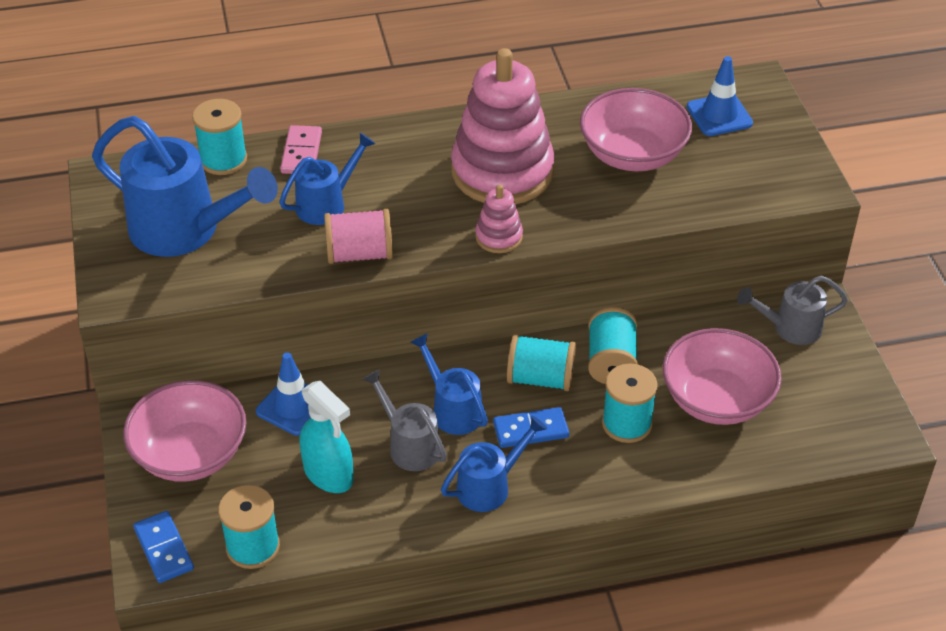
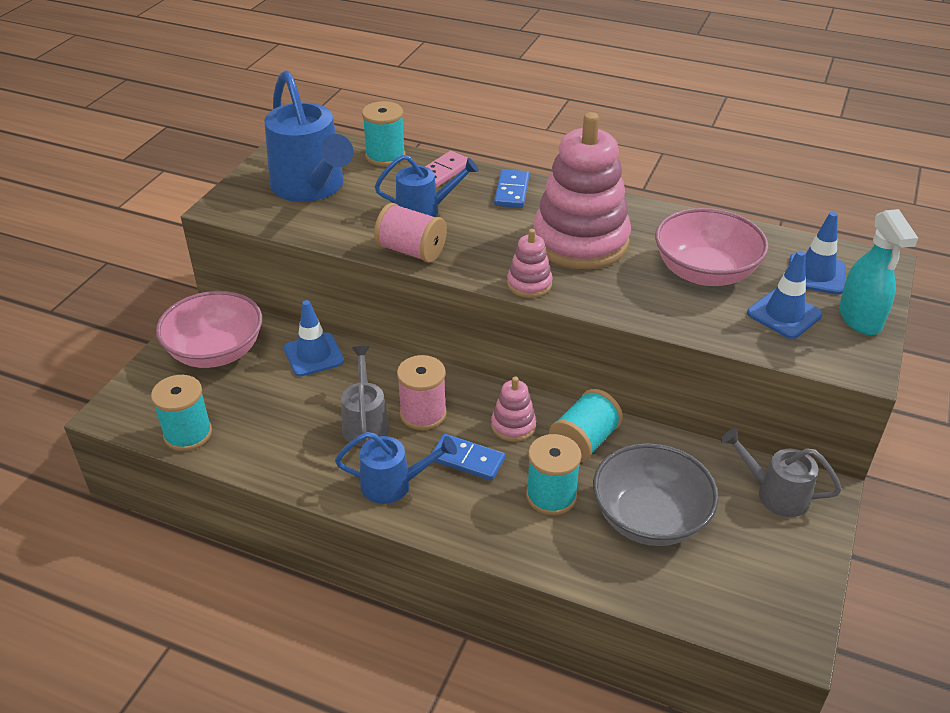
camera: 35 degrees right, 5 degrees down
blue domino [133,511,194,583] -> blue domino moved to [494,169,529,208]
turquoise spray bottle [299,381,353,493] -> turquoise spray bottle moved to [839,209,918,335]
blue watering can [410,333,488,435] -> pink spool [397,355,447,430]
turquoise spool [507,334,576,391] -> pink stacking toy [491,377,536,442]
pink bowl [663,328,782,425] -> grey bowl [593,443,719,546]
none -> blue traffic cone [747,251,823,339]

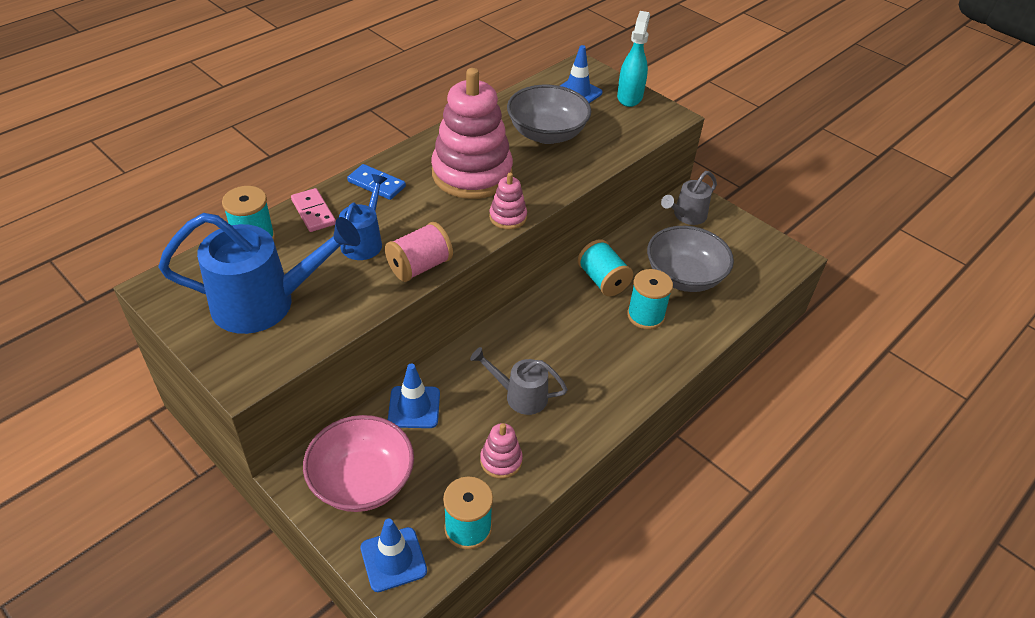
camera: 70 degrees left, 5 degrees up
blue watering can [335,432,457,504] -> none
pink spool [397,355,447,430] -> none
blue domino [432,434,505,481] -> none
pink stacking toy [491,377,536,442] -> pink stacking toy moved to [480,423,523,479]
pink bowl [655,208,769,286] -> grey bowl [507,85,591,144]
blue traffic cone [747,251,823,339] -> blue traffic cone moved to [361,518,427,592]
turquoise spray bottle [839,209,918,335] -> turquoise spray bottle turned 90 degrees counterclockwise [617,11,650,107]

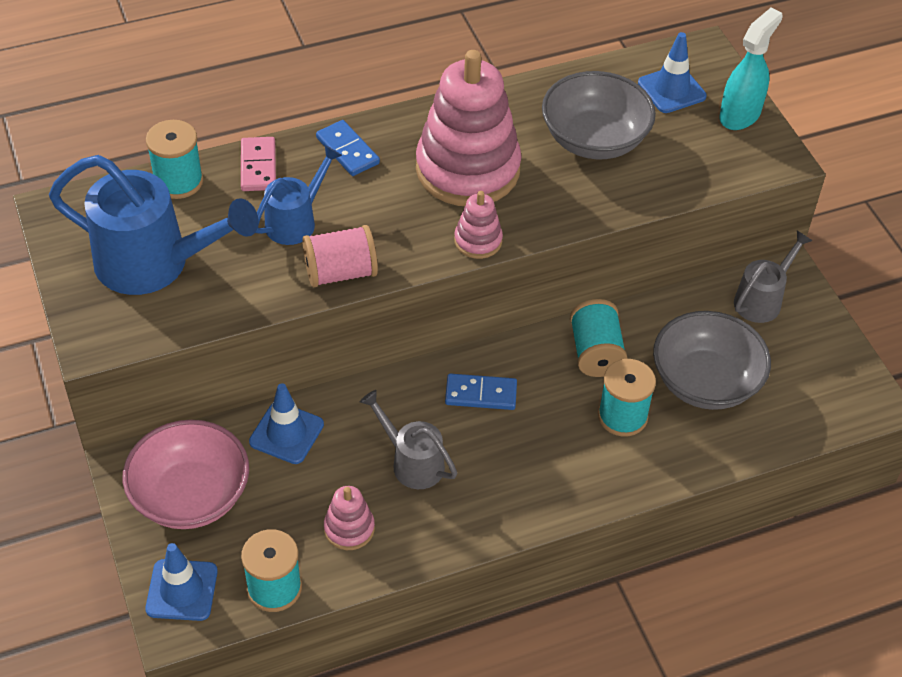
camera: 25 degrees right, 5 degrees up
grey watering can [661,171,717,225] -> grey watering can turned 150 degrees clockwise [734,231,813,323]
none -> blue domino [445,373,517,410]

